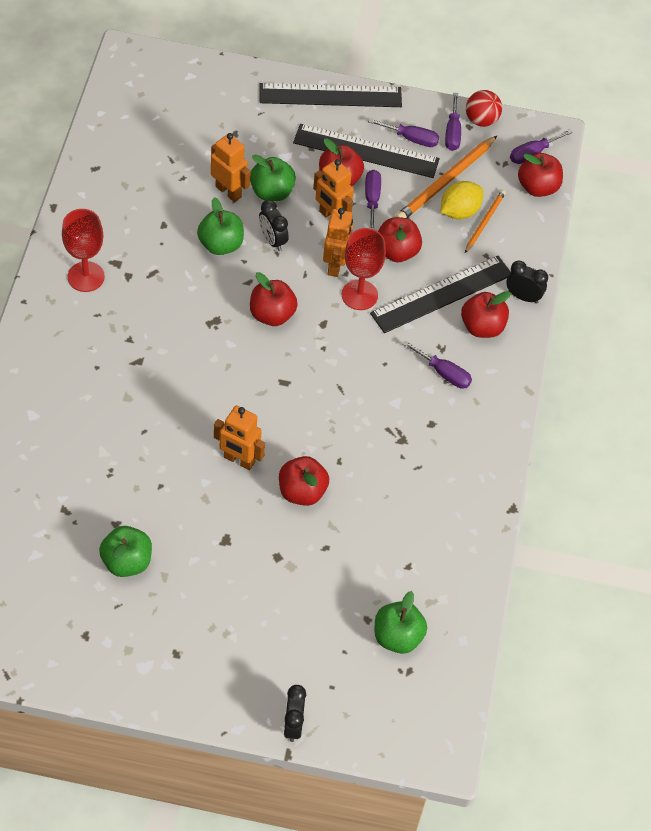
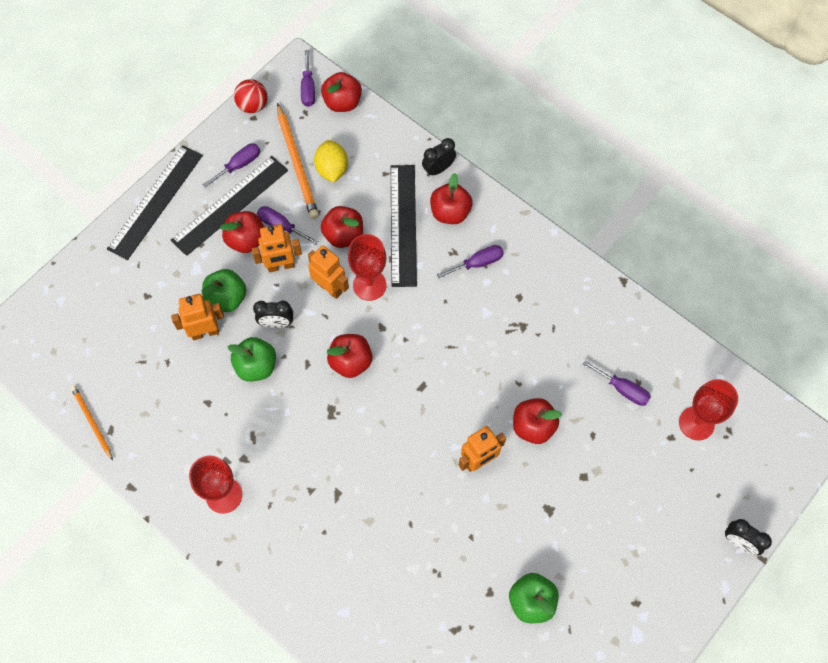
camera: 55 degrees left, 10 degrees up
green apple [375,591,427,654] -> red goblet [679,379,738,440]
purple screwdriver [445,92,461,151] -> purple screwdriver moved to [583,360,651,406]
orange pencil [465,190,506,253] -> orange pencil moved to [71,386,113,460]

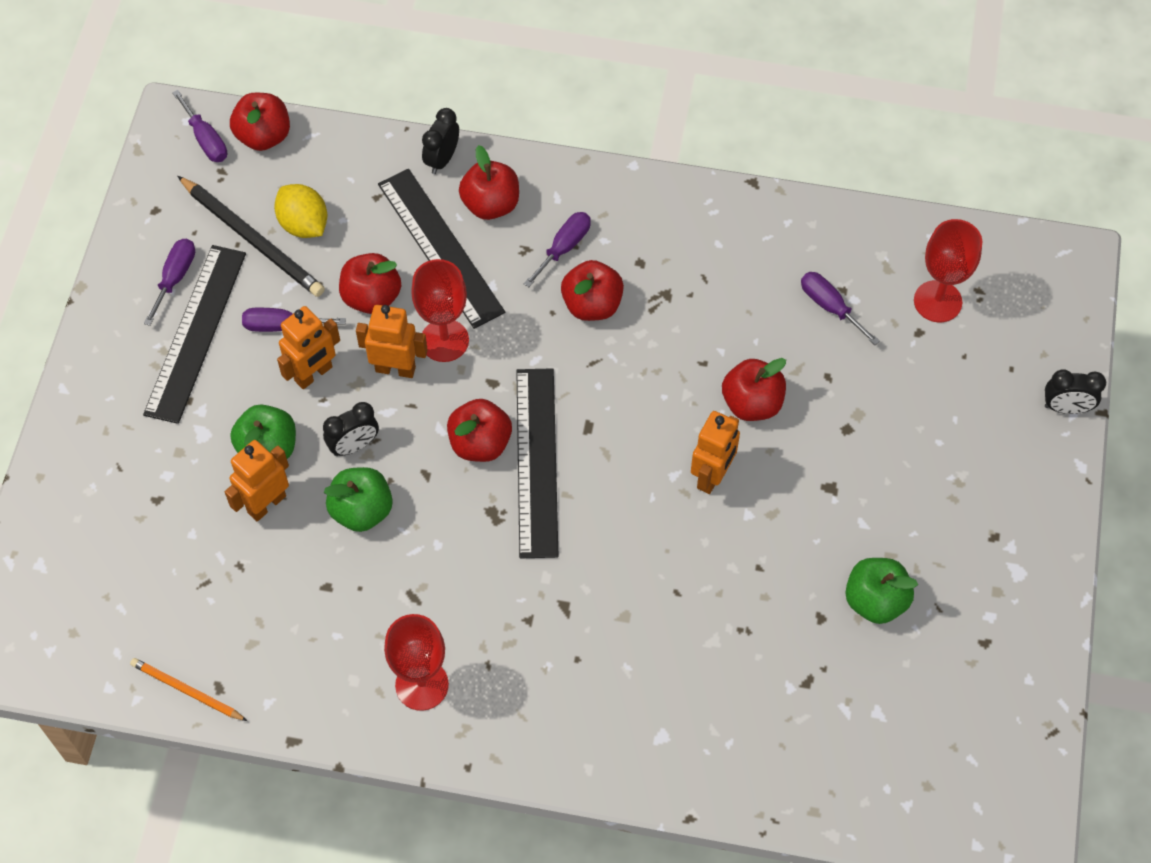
camera: 30 degrees left, 5 degrees down
black ruler [107,145,203,260] -> black ruler moved to [516,368,559,558]
red apple [220,211,264,253] -> red apple moved to [561,260,624,321]
red ball [234,79,268,113] -> none
orange pencil [277,103,319,219] -> black pencil [178,176,325,297]
purple screwdriver [583,360,651,406] -> purple screwdriver turned 135 degrees counterclockwise [801,272,880,345]

